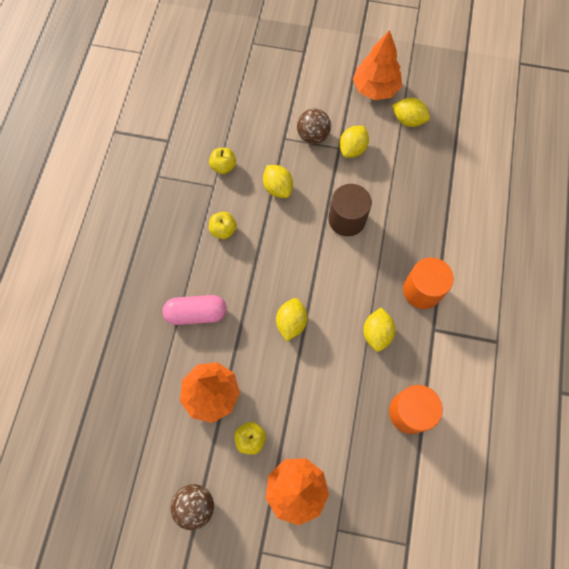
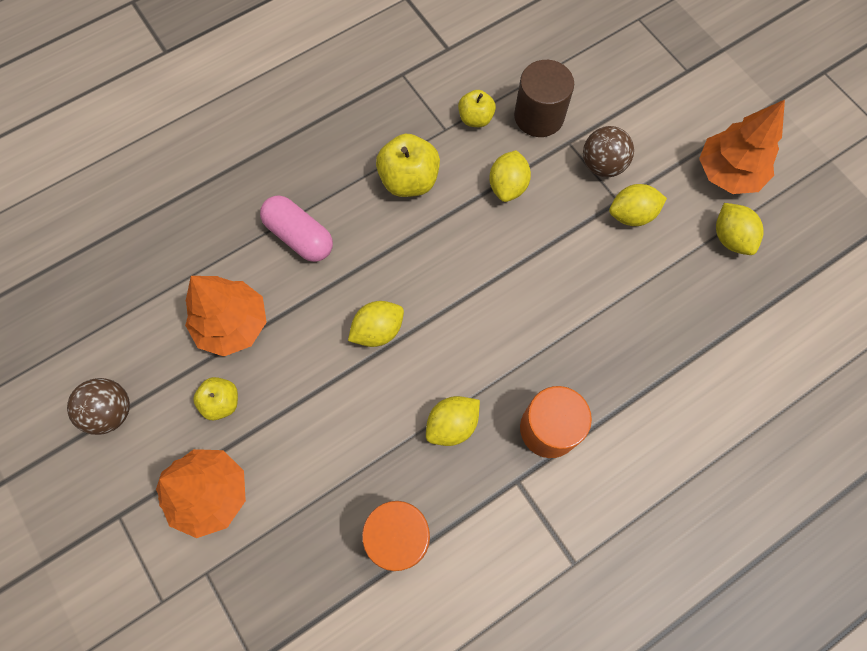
camera: 45 degrees right, 0 degrees up
yellow apple [209,212,237,239] -> yellow apple [376,134,440,197], size x1.63
brown cylinder [328,184,372,236] -> brown cylinder moved to [514,60,574,137]

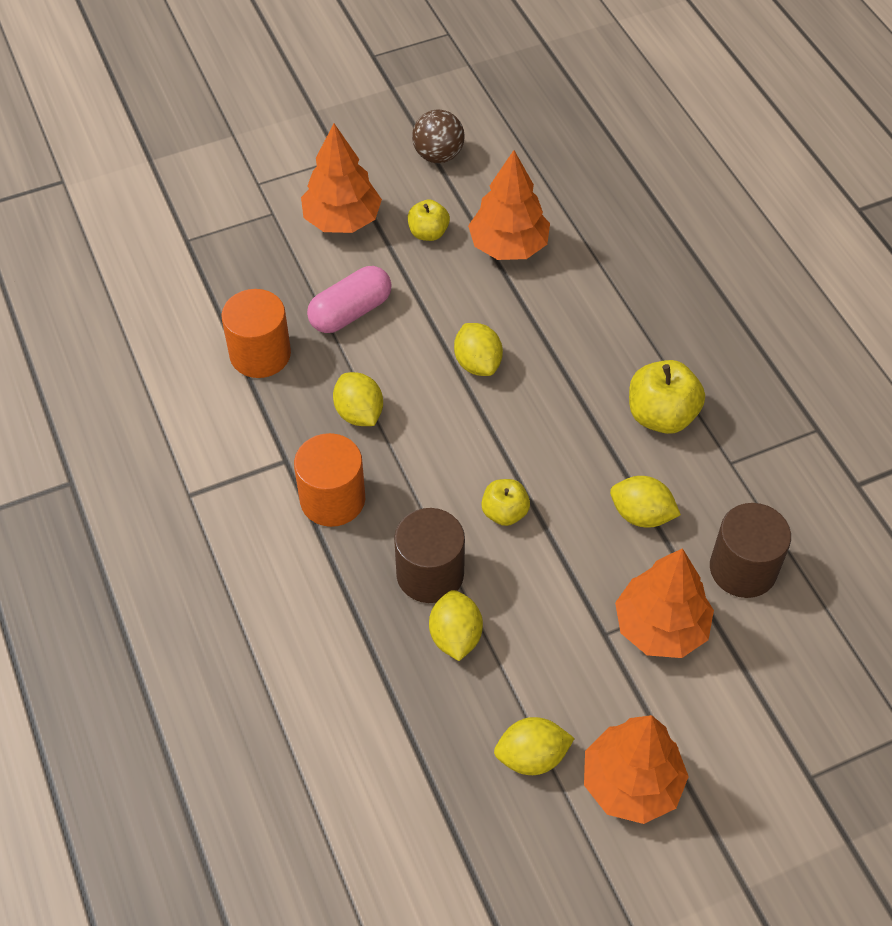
camera: 100 degrees right, 15 degrees down
pink capsule [260,195,333,262] -> pink capsule moved to [307,266,392,333]
yellow apple [458,90,496,127] -> yellow apple moved to [481,479,530,526]
brown ball [583,126,634,177] -> orange tree [615,548,714,658]
yellow lemon [609,184,667,226] -> yellow lemon moved to [429,590,483,661]
none -> brown cylinder [394,508,465,603]

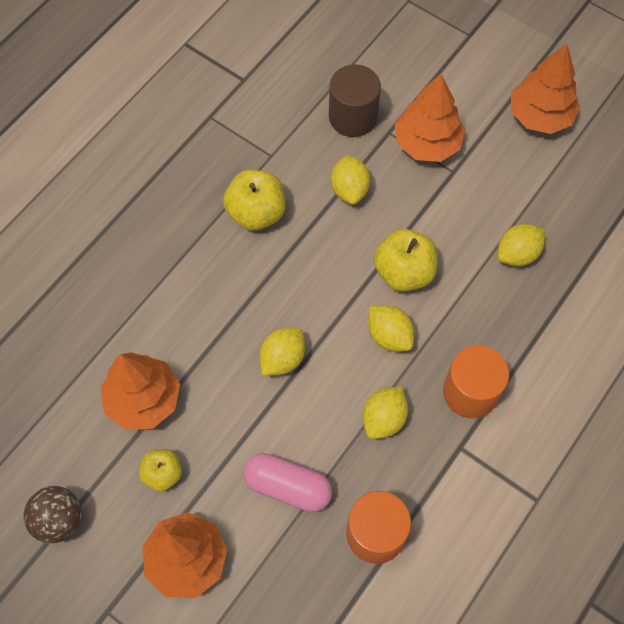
camera: 120 degrees left, 10 degrees up
brown cylinder [394,508,465,603] -> none
yellow apple [481,479,530,526] -> yellow apple [374,229,438,292], size x1.63
yellow lemon [494,717,575,775] -> yellow lemon moved to [368,305,414,351]

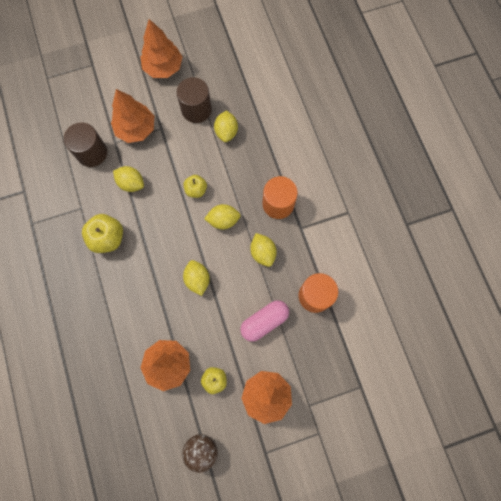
camera: 55 degrees left, 10 degrees up
yellow apple [374,229,438,292] -> yellow apple [184,175,207,198], size x0.61
none -> brown cylinder [177,77,212,123]

